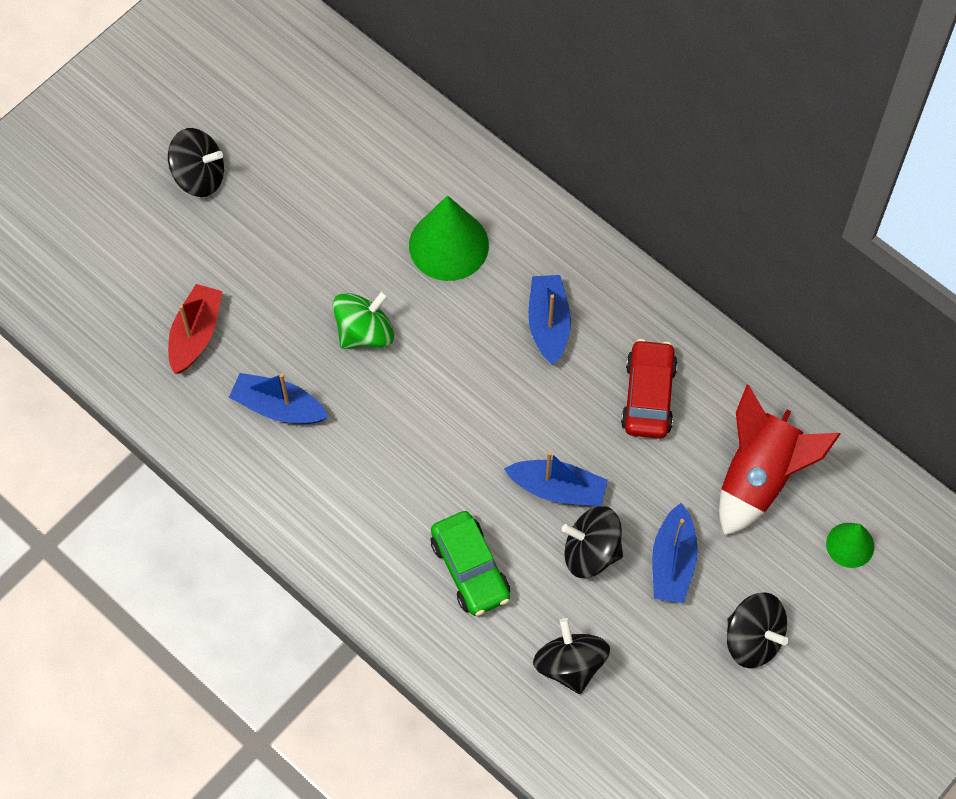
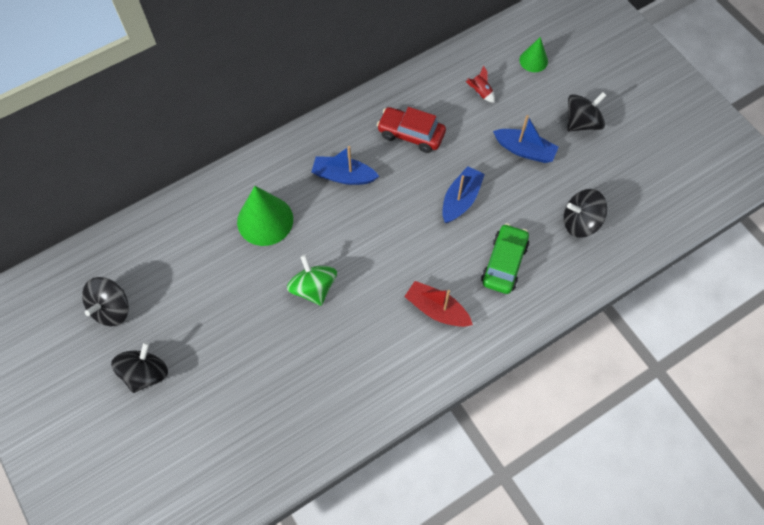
camera: 75 degrees left, 0 degrees up
red boat [168,284,222,374] -> red boat moved to [404,281,473,327]
blue boat [229,373,328,424] -> none
green car [431,511,510,616] -> green car turned 60 degrees counterclockwise [481,223,529,294]
black spinning top [562,506,623,578] -> black spinning top moved to [82,277,129,326]
red rocket [719,385,840,536] -> red rocket [465,65,495,103], size x0.40

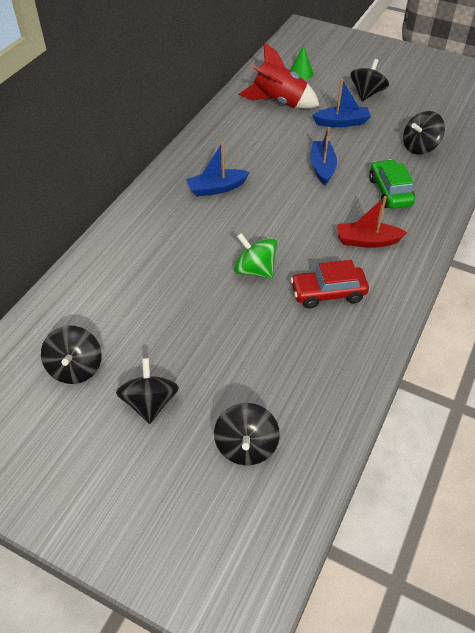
camera: 30 degrees left, 15 degrees down
green cone [237,186,293,246] -> none
red car [377,107,446,153] -> red car moved to [290,260,369,308]
red rocket [465,65,495,103] -> red rocket [238,42,320,109], size x2.47
none -> black spinning top [214,403,280,465]

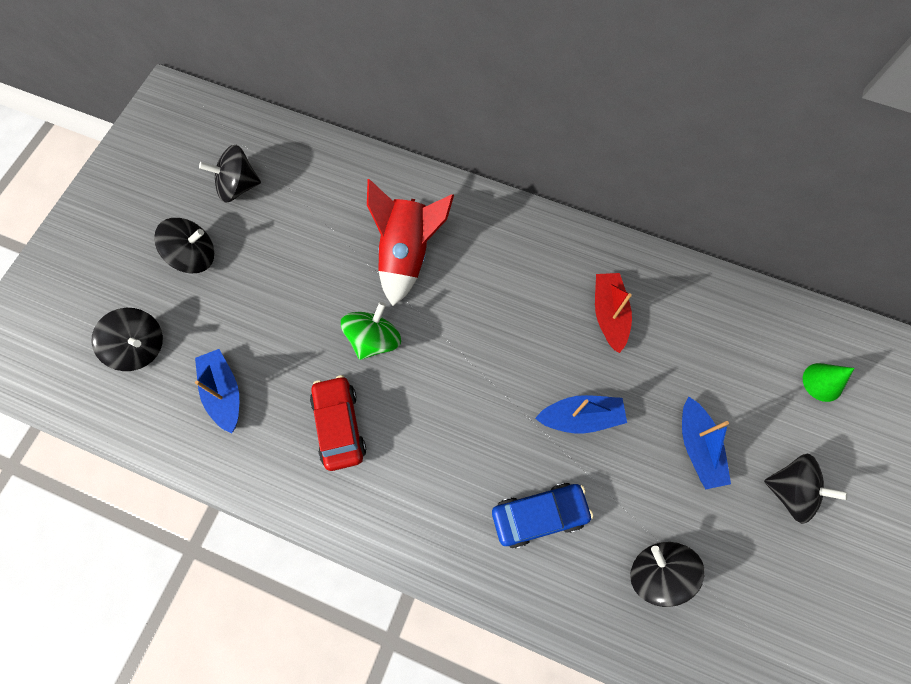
camera: 85 degrees right, 20 degrees up
blue boat [186,142,250,197] -> blue boat moved to [195,349,239,434]
black spinning top [214,403,280,465] -> black spinning top turned 150 degrees counterclockwise [91,308,163,371]
red rocket [238,42,320,109] -> red rocket moved to [367,179,454,306]
red boat [337,196,407,248] -> red boat moved to [595,273,632,353]
green car [369,159,415,209] -> blue car [492,483,593,549]

